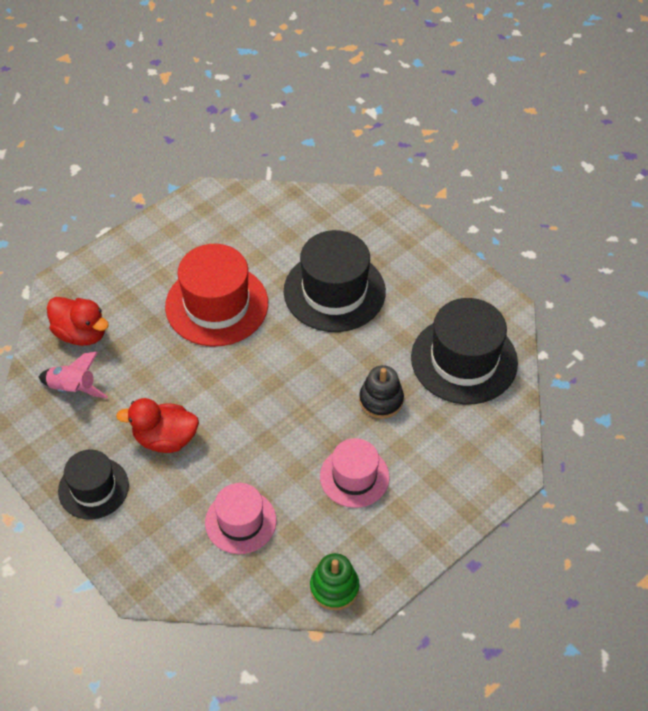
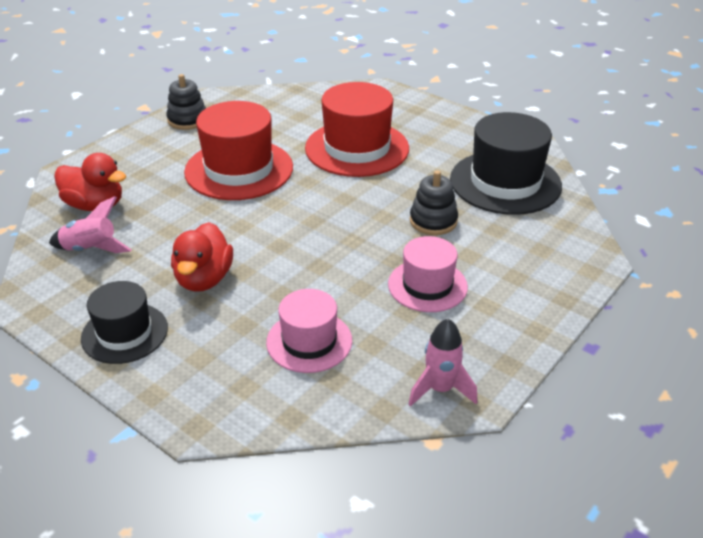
camera: 10 degrees left, 15 degrees down
red duck [116,398,199,453] -> red duck turned 75 degrees counterclockwise [171,222,233,292]
black hat [284,230,386,332] -> red hat [305,82,409,177]
green stacking toy [310,553,359,610] -> pink rocket [408,319,477,407]
none -> black stacking toy [166,74,206,130]

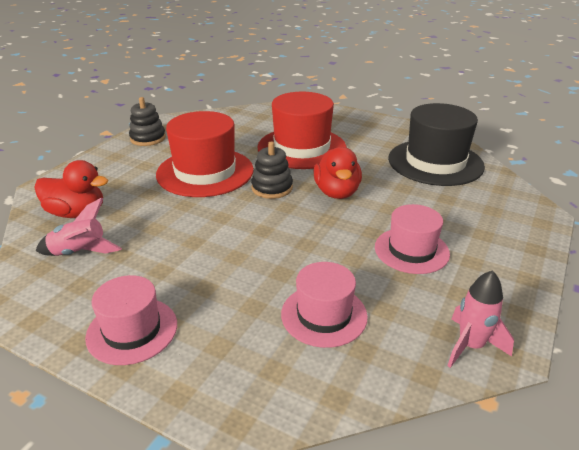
camera: 10 degrees left, 5 degrees down
black hat [81,281,168,364] -> pink hat [85,275,177,365]
red duck [171,222,233,292] -> red duck moved to [314,147,362,199]
black stacking toy [410,171,458,235] -> black stacking toy moved to [251,142,293,199]

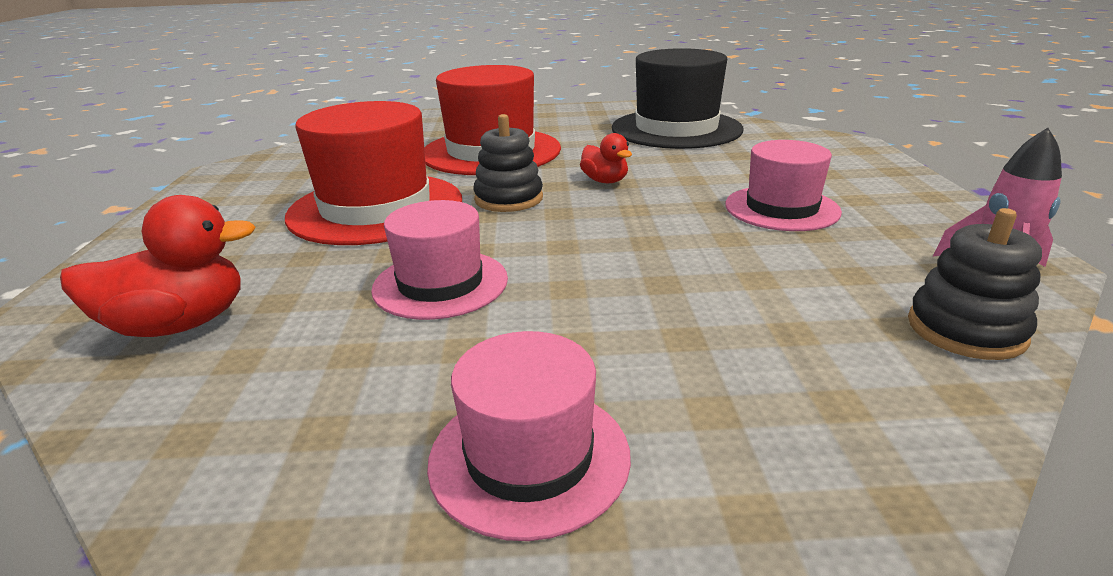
camera: 30 degrees left, 5 degrees down
pink rocket [36,197,122,256] -> none
black stacking toy [129,97,166,146] -> black stacking toy moved to [908,208,1042,360]
pink hat [281,262,368,348] -> pink hat moved to [371,200,508,320]
red duck [314,147,362,199] -> red duck [580,133,632,183], size x0.59

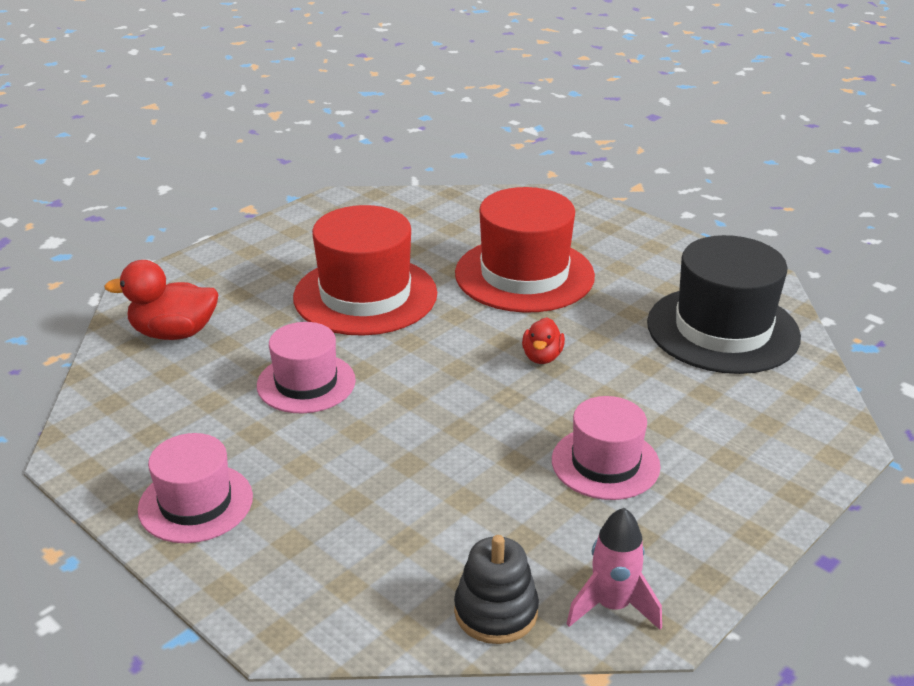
camera: 45 degrees right, 5 degrees up
red duck [60,195,256,337] -> red duck turned 150 degrees clockwise [104,260,218,340]
black stacking toy [473,114,543,212] -> none

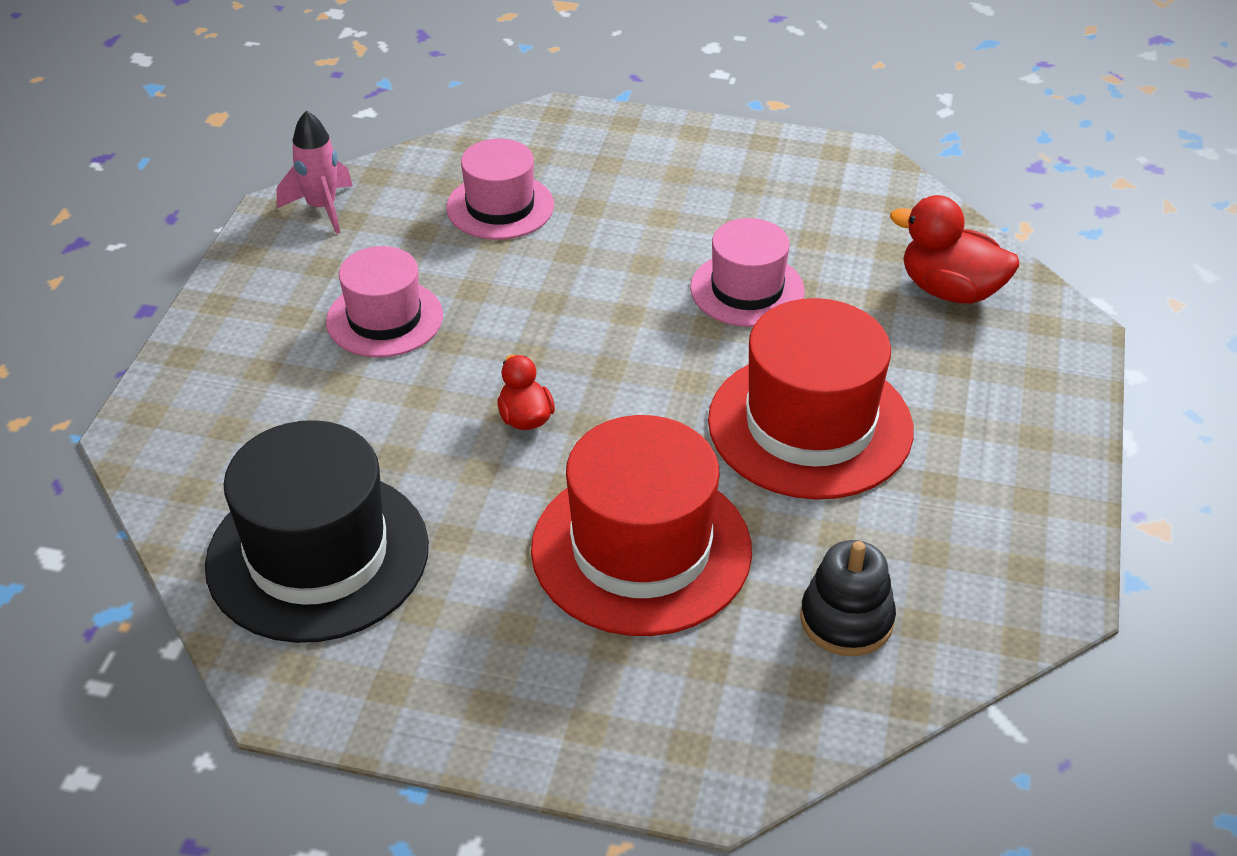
camera: 150 degrees right, 10 degrees up
red duck [104,260,218,340] -> red duck turned 120 degrees counterclockwise [890,195,1019,304]
pink hat [138,433,253,543] -> pink hat moved to [446,139,554,240]
black stacking toy [454,535,539,644] -> black stacking toy moved to [801,540,896,656]

